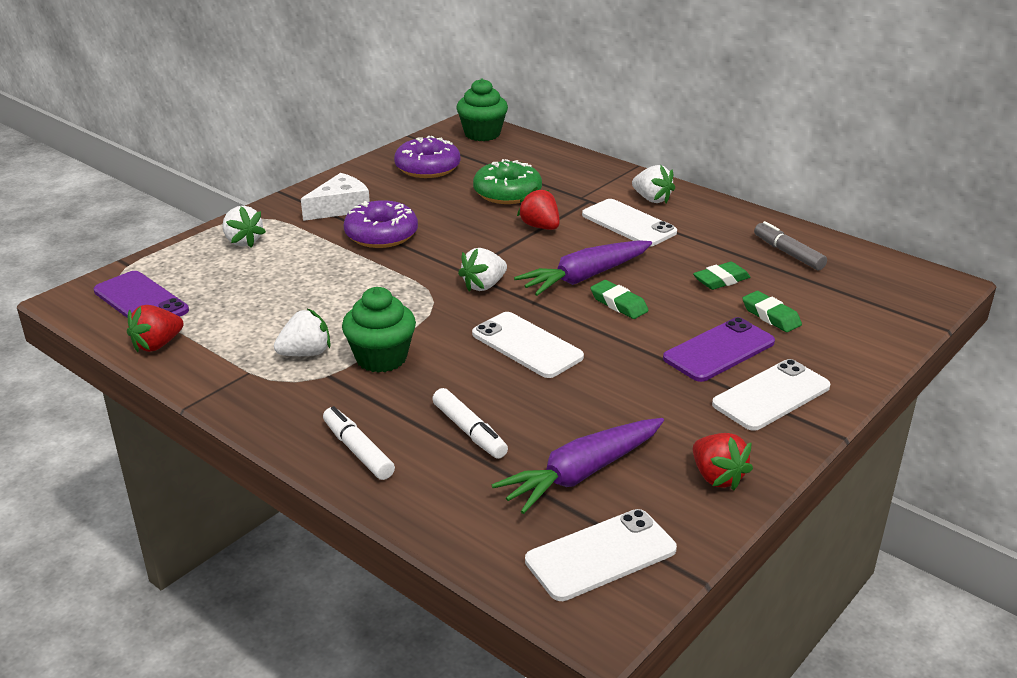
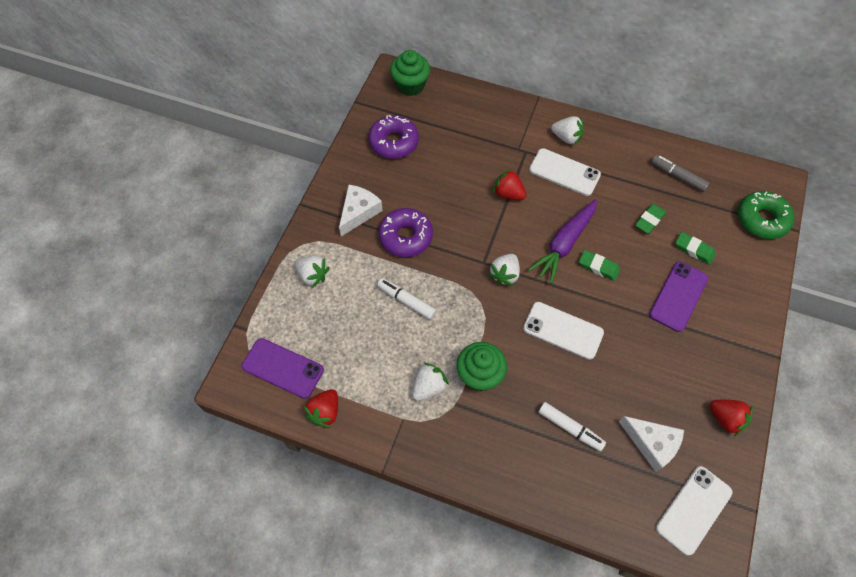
camera: 20 degrees left, 30 degrees up
white marker [323,406,395,480] -> white marker moved to [377,278,436,320]
green donut [473,159,542,204] -> green donut moved to [738,191,794,239]
purple carrot [492,418,664,514] -> white cheese [619,416,684,472]
white phone [712,359,830,431] -> none

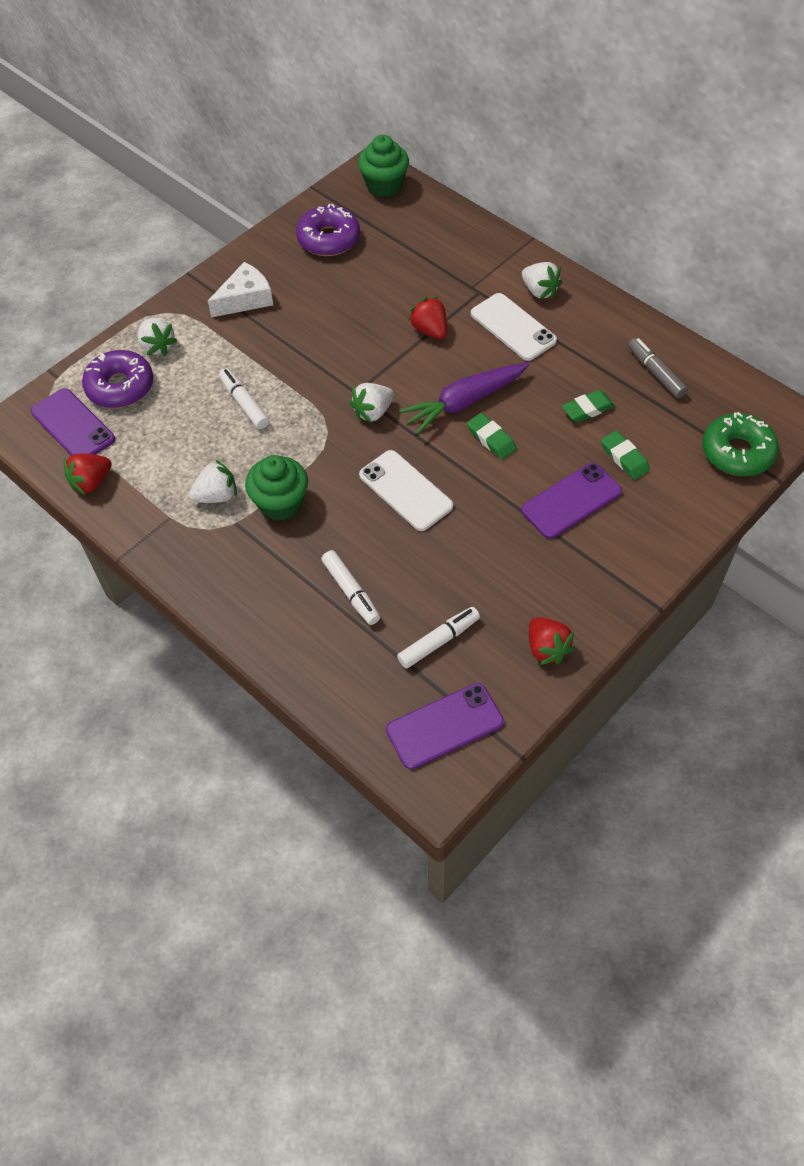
camera: 25 degrees right, 5 degrees down
purple donut [378,208,433,257] -> purple donut moved to [82,350,153,408]
white cheese [619,416,684,472] -> white marker [397,607,480,669]
white phone [656,466,733,556] -> purple phone [386,683,504,770]

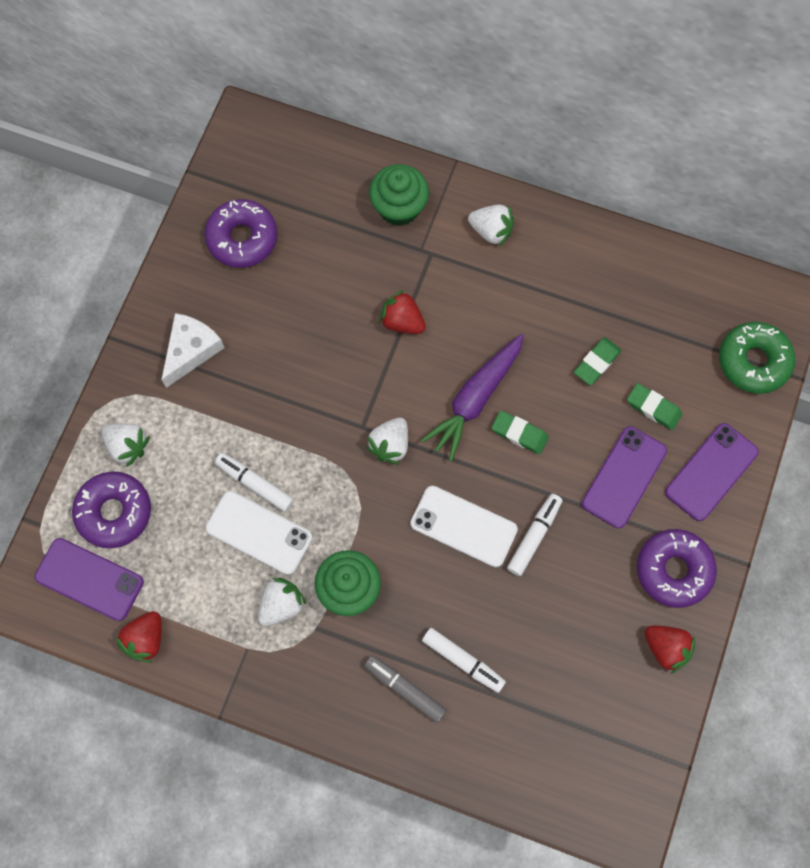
camera: 25 degrees left, 15 degrees up
green cupcake [358,135,409,197] -> green cupcake moved to [369,164,429,226]
purple phone [386,683,504,770] -> purple phone moved to [665,423,759,521]
white marker [397,607,480,669] -> white marker moved to [507,494,562,576]
white phone [471,293,557,361] -> white phone moved to [206,491,312,575]
grey marker [628,338,688,399] -> grey marker moved to [364,655,447,723]
none -> purple donut [637,529,717,608]

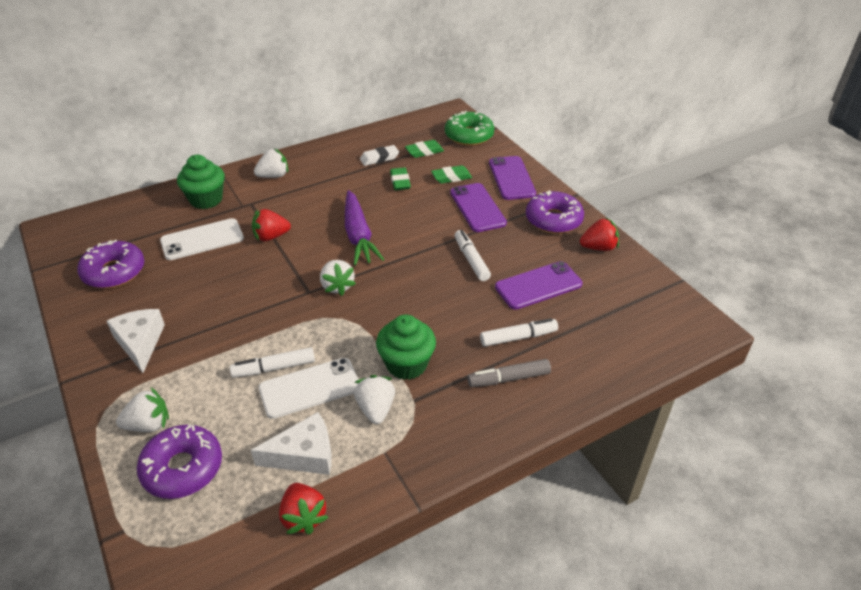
camera: 50 degrees left, 30 degrees down
purple phone [35,538,144,621] -> purple phone moved to [495,261,583,310]
white phone [410,486,518,567] -> white phone moved to [160,218,244,260]
green eraser [492,411,549,454] -> green eraser moved to [405,140,444,158]
none -> white cheese [251,412,332,475]
none -> white eraser [360,145,399,166]

